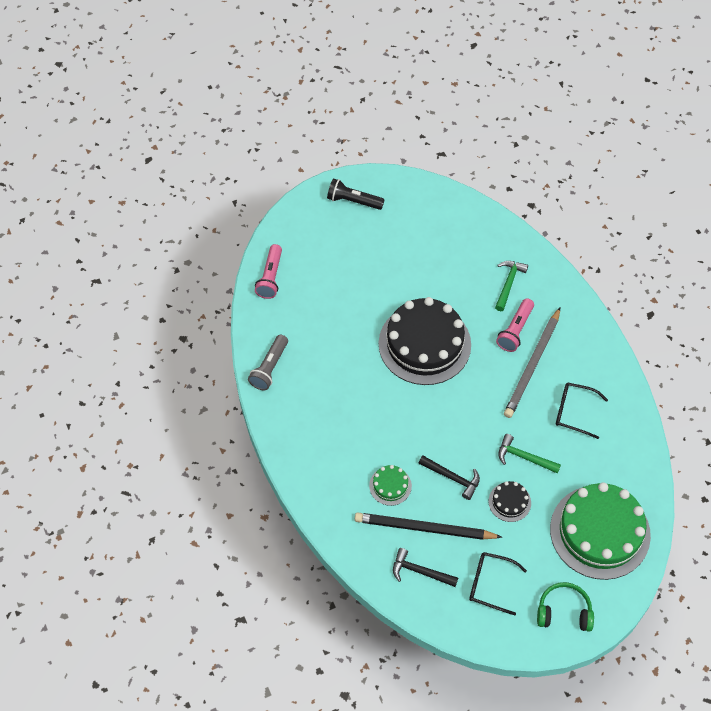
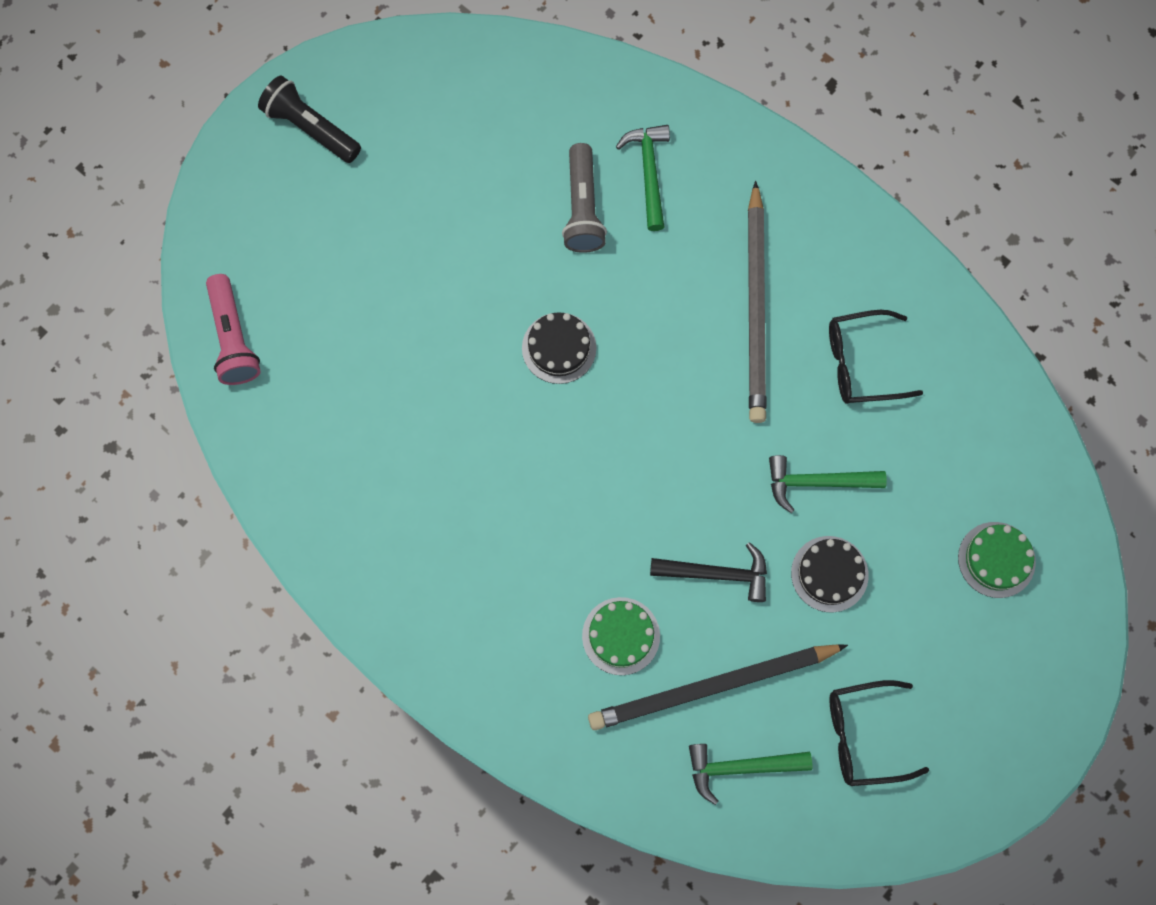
camera: 25 degrees left, 15 degrees up
grey flashlight [248,335,288,390] -> grey flashlight moved to [562,143,607,253]
black flashlight [327,178,385,210] -> black flashlight turned 45 degrees clockwise [258,76,361,163]
black cake [379,297,471,385] -> black cake [522,312,596,384], size x0.43
black hammer [393,548,458,587] -> green hammer [689,744,812,805]
pink flashlight [496,298,534,352] -> none
green headphones [537,582,594,632] -> none
green cake [550,482,651,580] -> green cake [958,522,1036,598], size x0.43

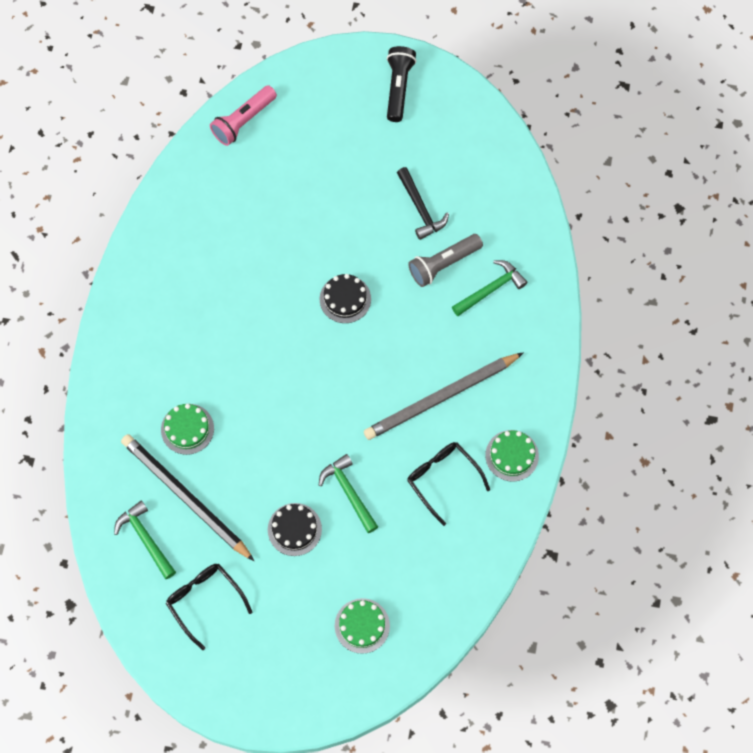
camera: 60 degrees right, 5 degrees down
black hammer [650,542,767,602] -> black hammer moved to [397,167,449,240]
none -> green cake [485,430,539,482]

